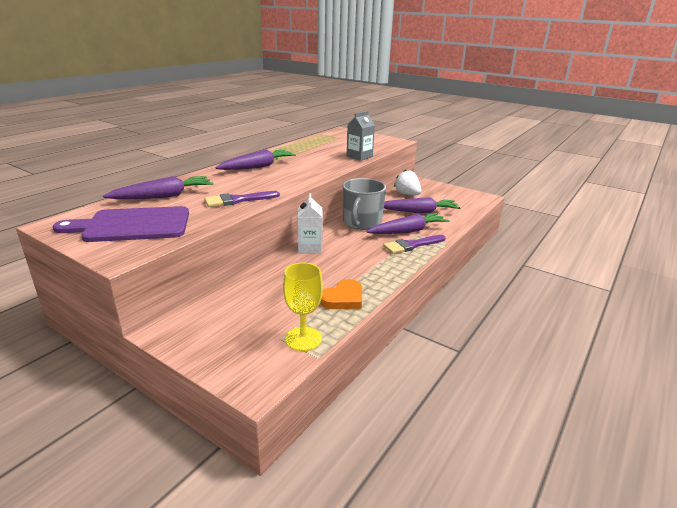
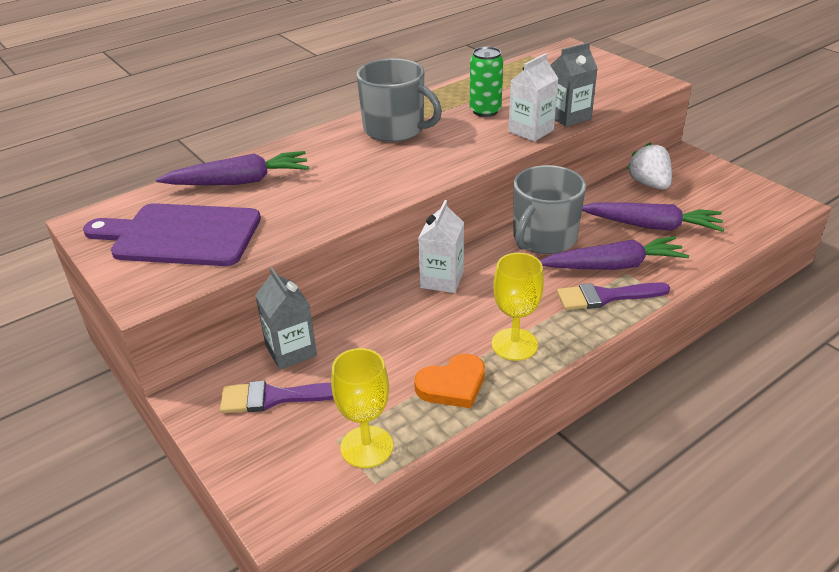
camera: 20 degrees right, 10 degrees up
purple brush [204,191,280,207] -> purple brush moved to [220,381,333,413]
purple carrot [215,149,296,170] -> grey mug [357,58,442,142]
none -> grey carton [255,267,317,370]
none -> green can [470,47,503,117]
none -> yellow goblet [492,253,544,361]
none -> white carton [508,53,559,142]

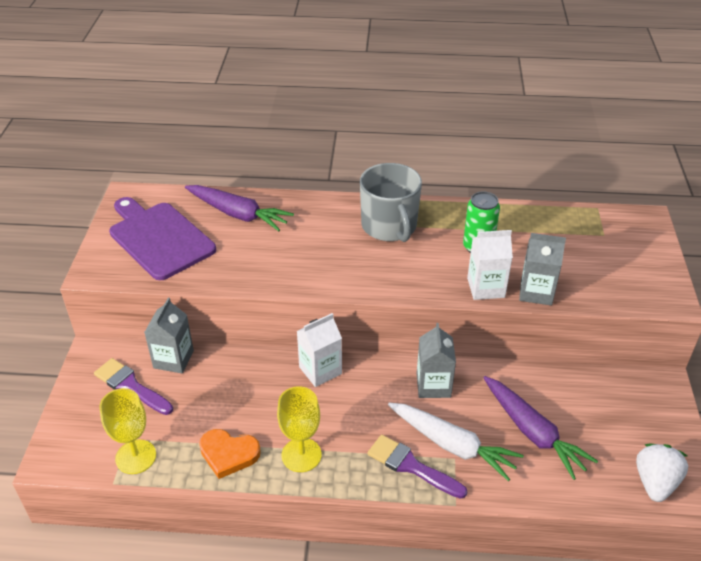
camera: 40 degrees right, 5 degrees up
grey mug [513,165,586,254] -> grey carton [416,323,456,398]
purple carrot [540,236,689,270] -> white carrot [388,403,523,481]
white strawberry [627,142,672,190] -> white strawberry moved to [636,444,688,502]

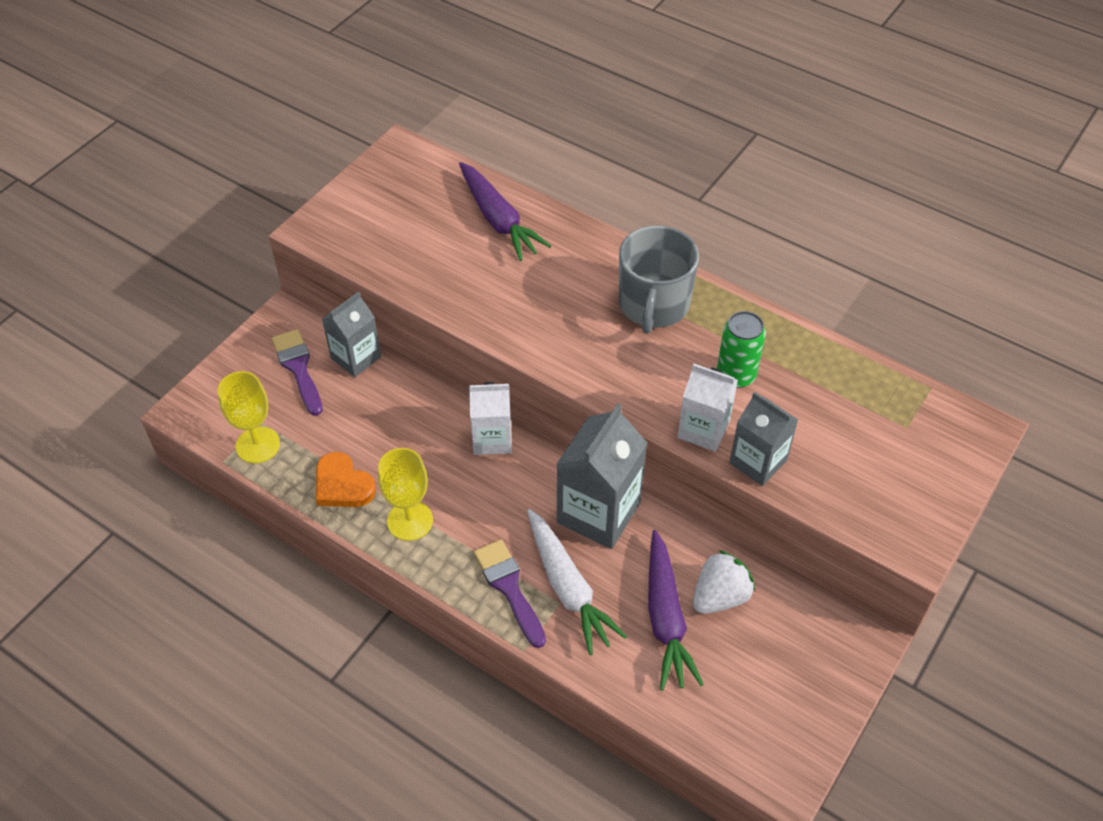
camera: 30 degrees right, 10 degrees up
purple cutting board [109,197,216,280] -> none
grey carton [416,323,456,398] -> grey carton [557,404,647,549], size x1.59
white strawberry [636,444,688,502] -> white strawberry moved to [693,550,755,614]

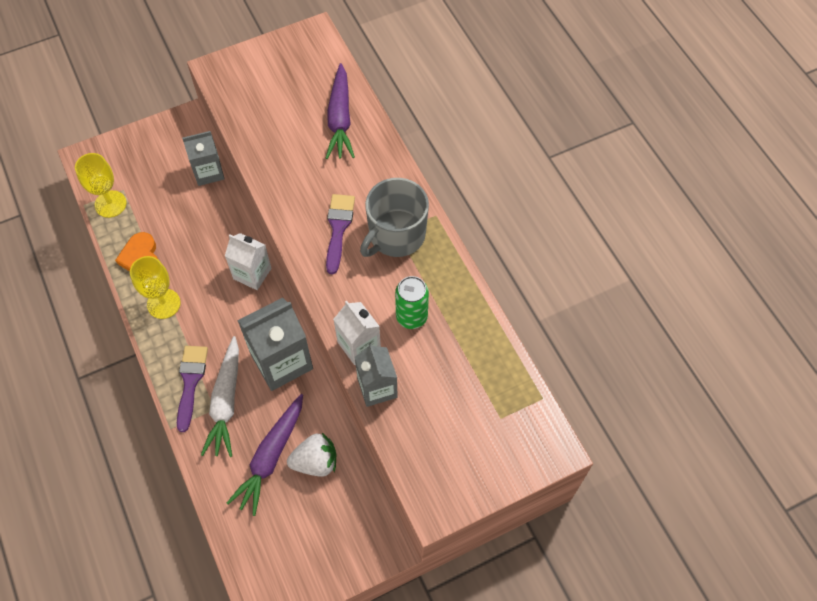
camera: 30 degrees right, 10 degrees up
purple brush [272,329,323,416] -> purple brush moved to [326,194,355,274]

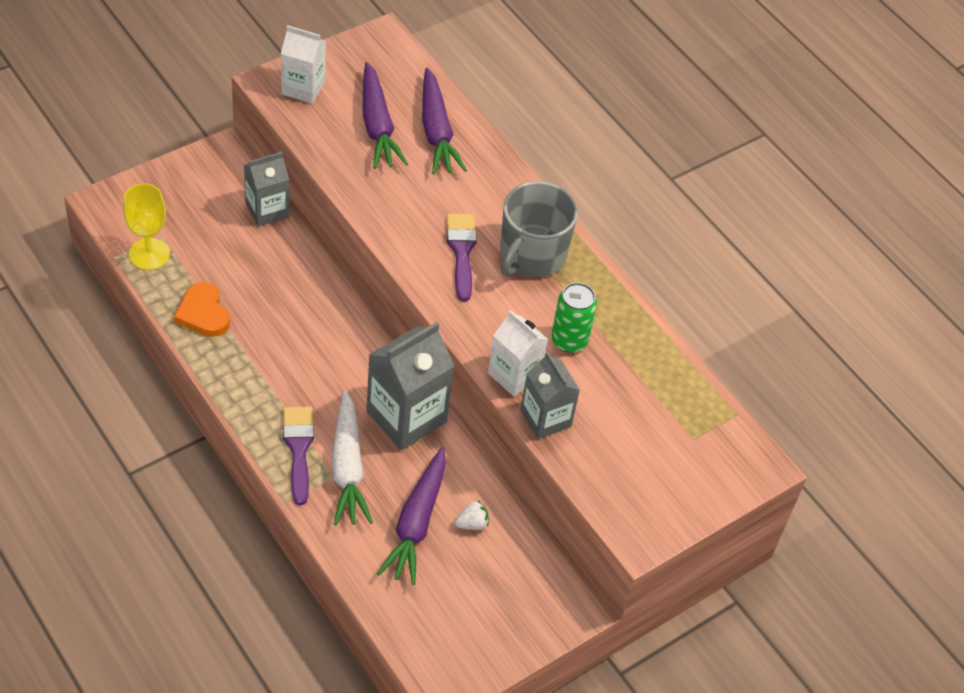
camera: 15 degrees left, 10 degrees down
yellow goblet [130,256,181,319] -> none
white carton [225,233,272,290] -> white carton moved to [281,25,326,104]
white strawberry [287,433,336,476] -> white strawberry [455,501,489,530], size x0.56
none -> purple carrot [363,62,408,169]

